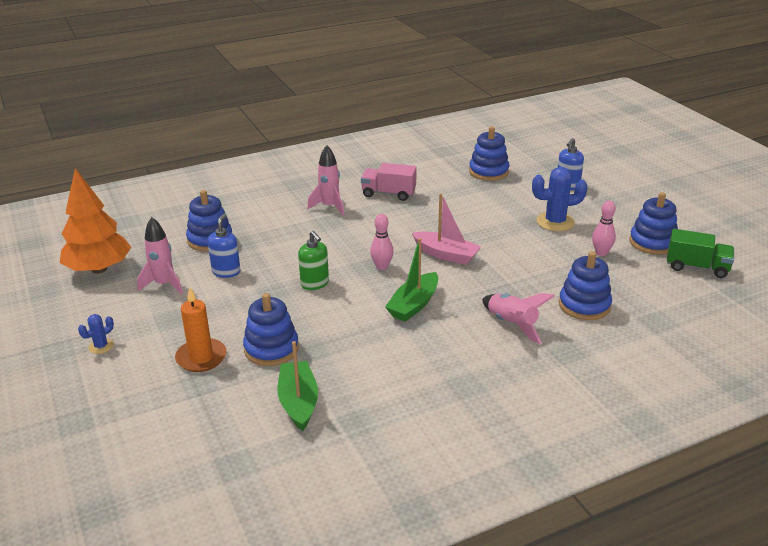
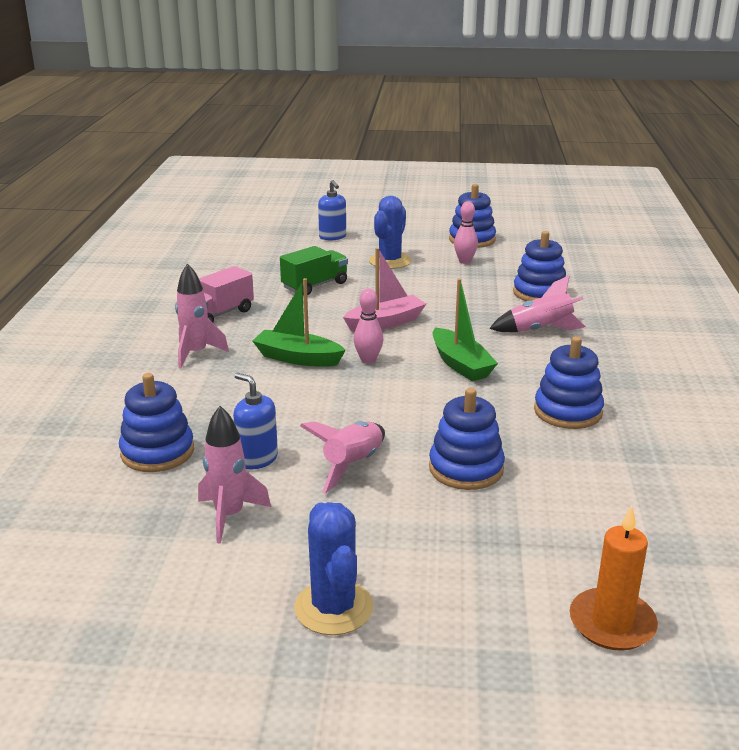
camera: 60 degrees left, 5 degrees down
orange tree [60,168,131,274] -> none
blue cactus [78,314,114,354] -> blue cactus [294,502,373,635], size x1.91
orange candle [175,287,227,372] -> orange candle moved to [570,506,658,651]
green boat [277,341,318,431] -> green boat moved to [253,278,346,367]
green soap dispenser [298,231,329,290] -> none
blue stacking toy [469,126,509,181] -> blue stacking toy moved to [534,336,604,429]
green truck [667,229,734,278] -> green truck moved to [280,246,348,295]
none -> pink rocket [300,421,385,493]

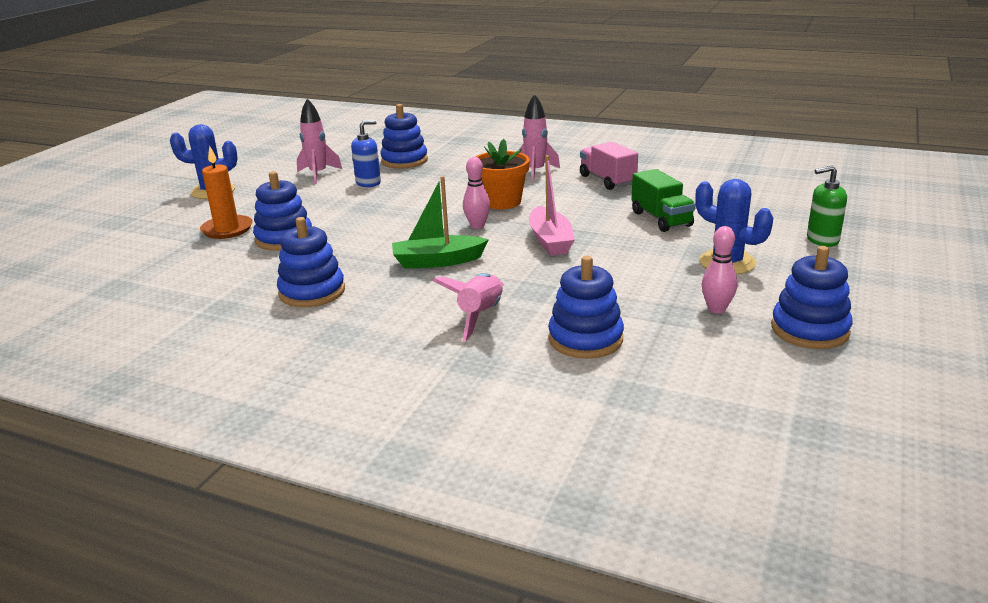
camera: 110 degrees right, 0 degrees up
green boat [253,278,346,367] -> orange flower pot [475,139,530,209]
pink rocket [300,421,385,493] -> none
blue soap dispenser [318,180,346,240] -> green soap dispenser [807,166,847,247]
orange candle [570,506,658,651] -> orange candle moved to [200,146,253,239]

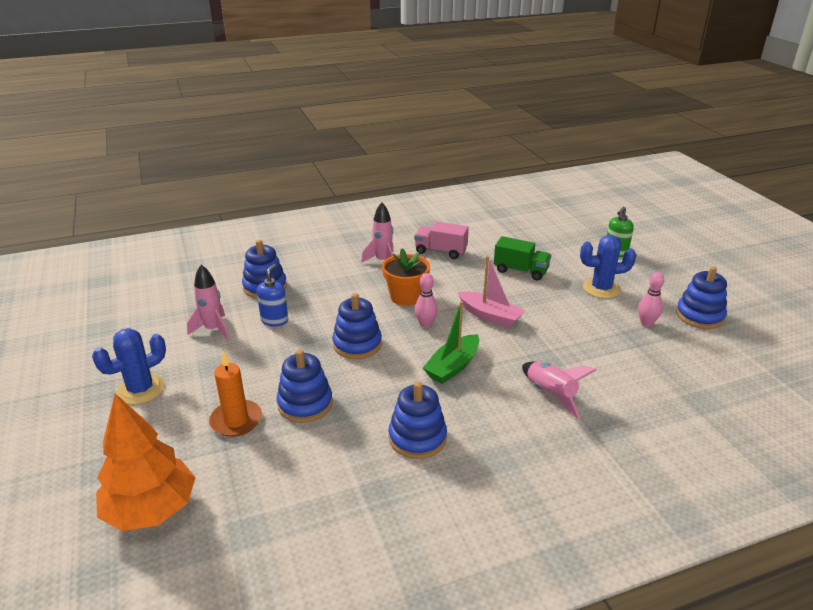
camera: 45 degrees left, 5 degrees up
blue stacking toy [548,256,624,359] -> blue stacking toy moved to [332,293,382,359]
none -> orange tree [96,393,196,531]

